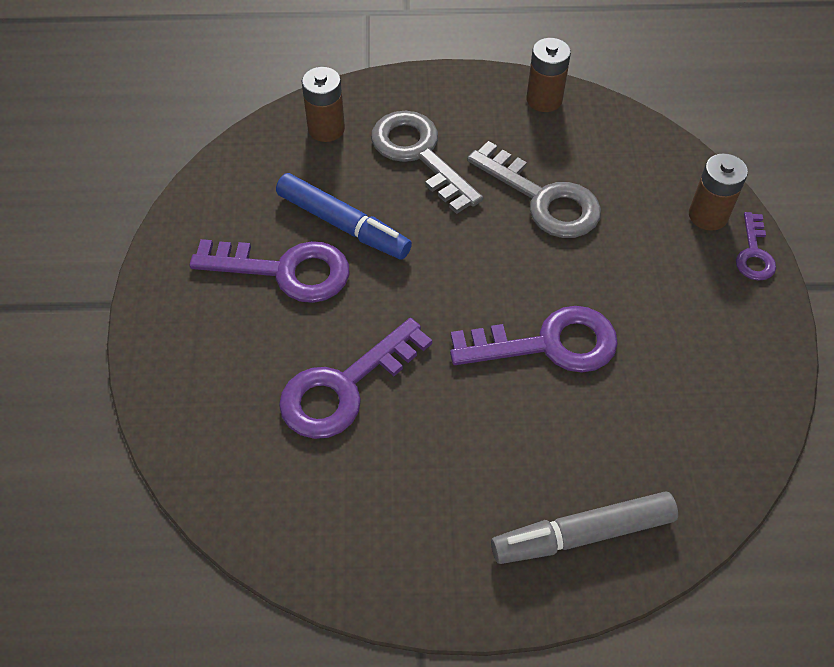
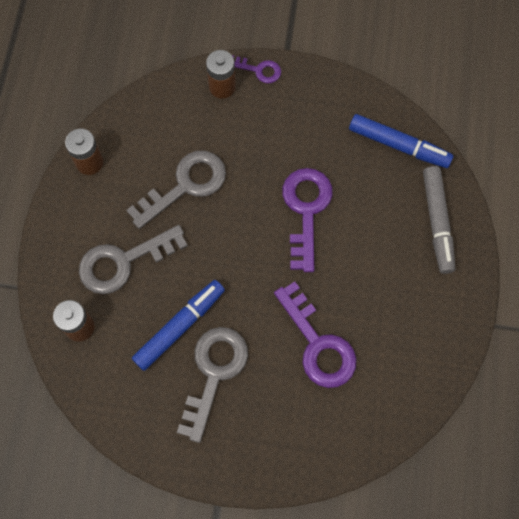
camera: 80 degrees left, 15 degrees up
purple key [190,239,350,303] -> grey key [177,327,248,443]
none -> blue marker [349,114,453,168]

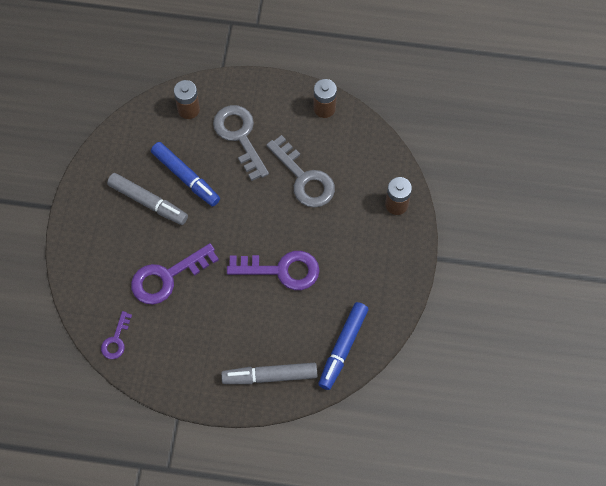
camera: 90 degrees right, 5 degrees down
grey key [177,327,248,443] -> grey marker [107,173,188,225]
purple key [232,55,281,83] -> purple key moved to [101,311,132,359]

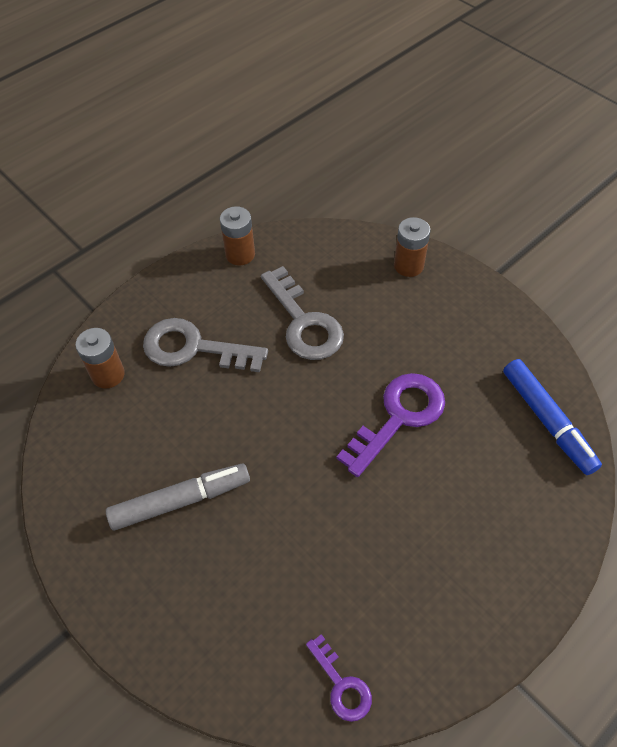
camera: 50 degrees left, 10 degrees down
purple key [131,243,219,304] -> none
blue marker [151,142,220,207] -> none
grey marker [221,363,317,384] -> none
grey key [266,135,335,208] -> grey key turned 60 degrees clockwise [261,266,344,360]

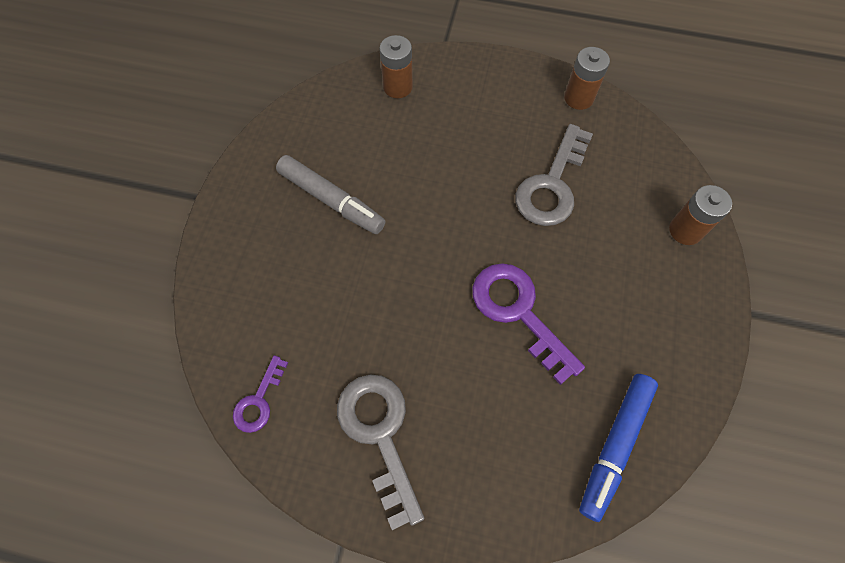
camera: 55 degrees right, 10 degrees up
grey key [143,318,268,372] -> grey key moved to [337,375,424,530]
purple key [337,373,445,477] -> purple key turned 135 degrees counterclockwise [472,263,585,385]

